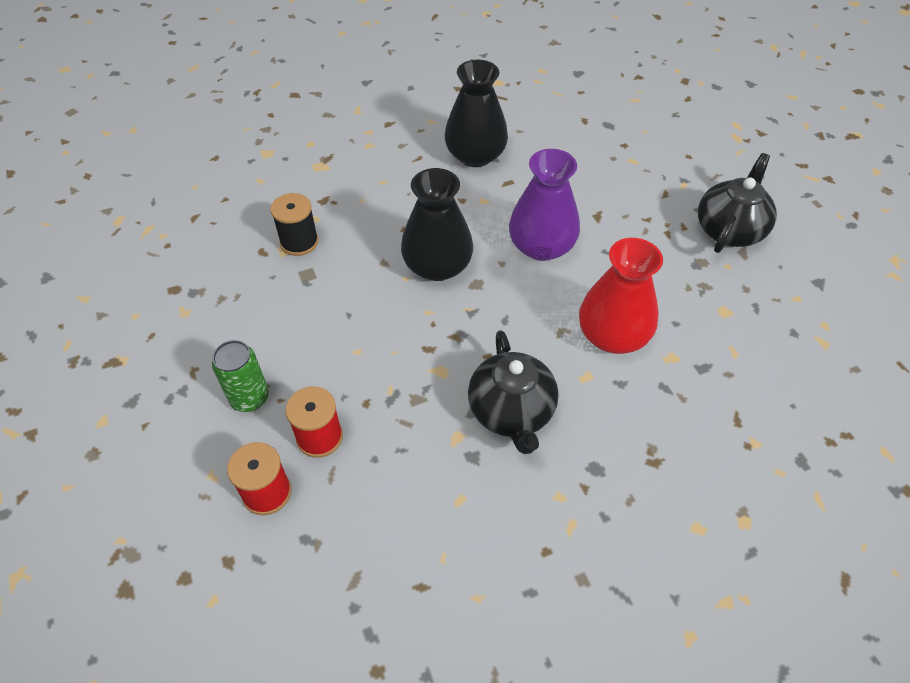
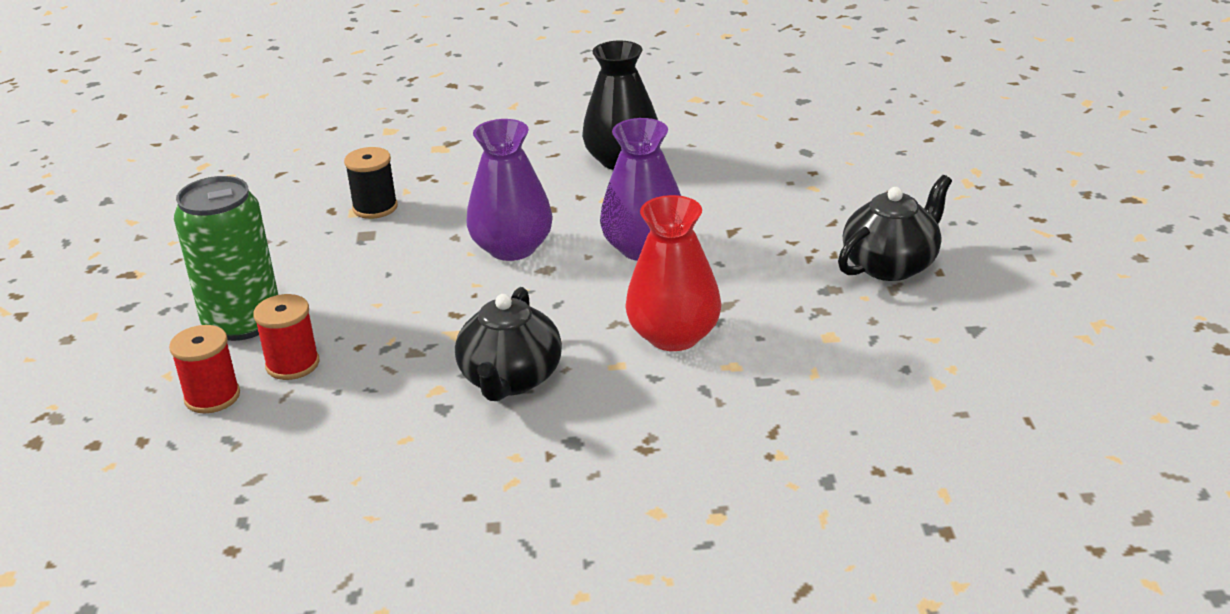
camera: 20 degrees right, 20 degrees down
green can [212,340,269,412] -> green can [174,176,279,341], size x1.74
black vase [401,168,473,281] -> purple vase [466,119,553,261]

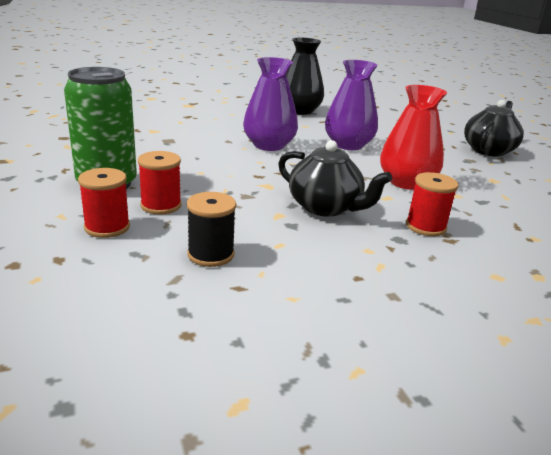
camera: 20 degrees left, 5 degrees down
black spool [344,147,398,219] -> black spool moved to [187,192,236,267]
black teapot [455,287,562,401] -> black teapot turned 45 degrees counterclockwise [278,140,392,216]
none -> red spool [406,172,458,236]

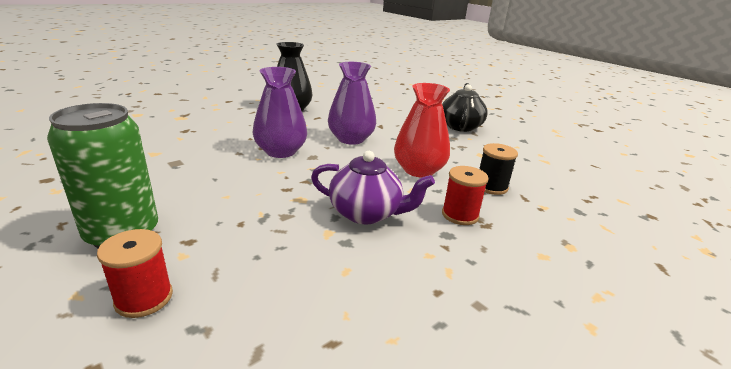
camera: 20 degrees left, 0 degrees up
red spool [138,151,182,215] -> none
black spool [187,192,236,267] -> black spool moved to [480,143,518,195]
black teapot [278,140,392,216] -> purple teapot [311,151,435,224]

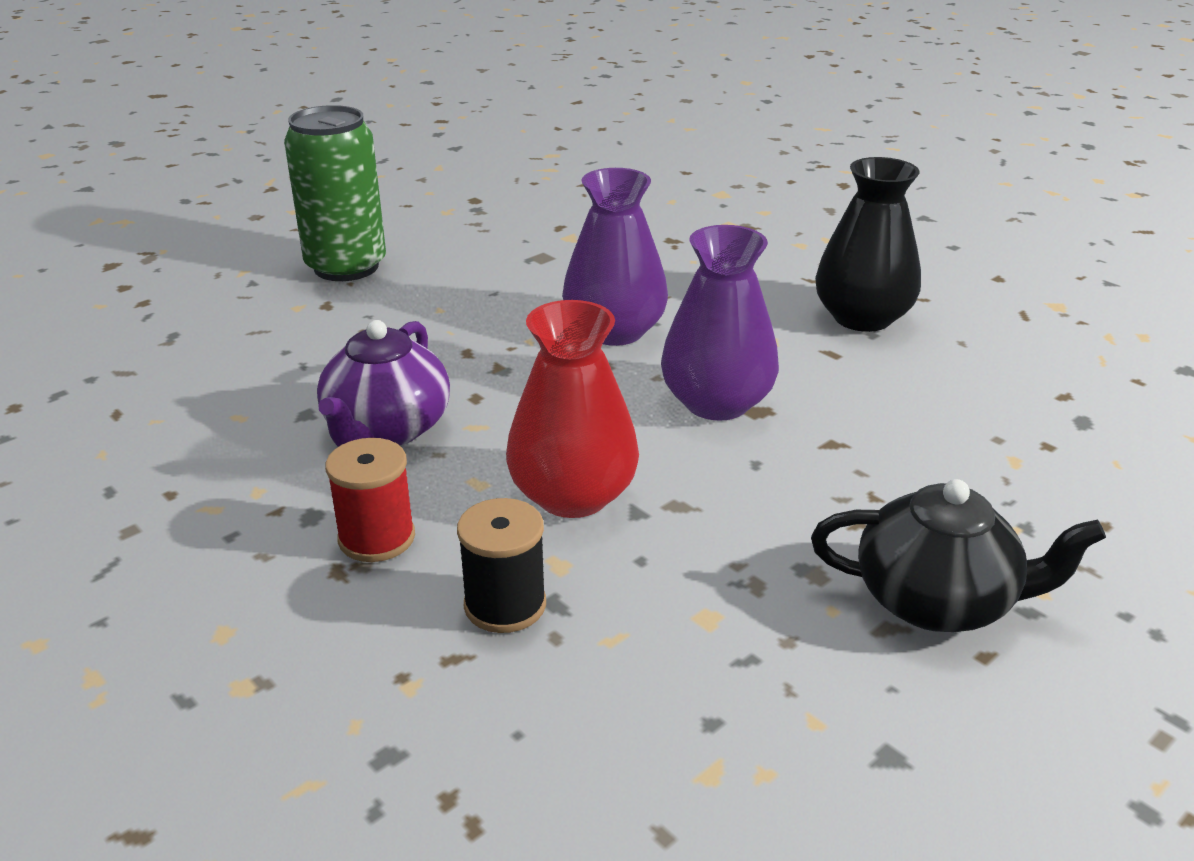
camera: 90 degrees right, 5 degrees up
red spool [97,229,173,318] -> none

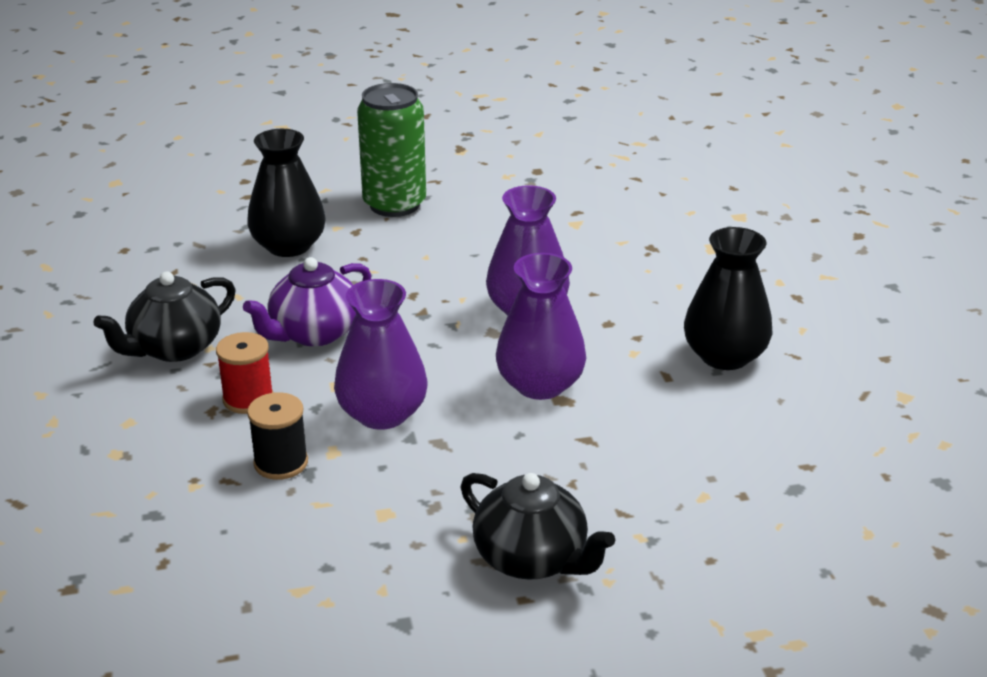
camera: 30 degrees right, 0 degrees up
red vase [506,300,639,518] -> purple vase [334,279,427,430]
none -> black teapot [93,271,235,362]
none -> black vase [247,129,326,257]

